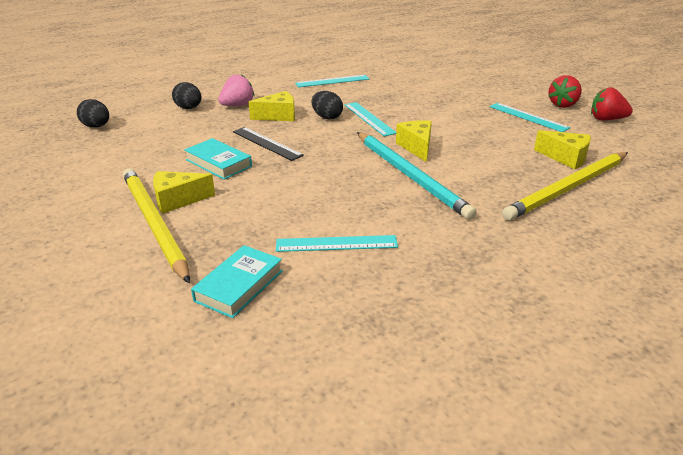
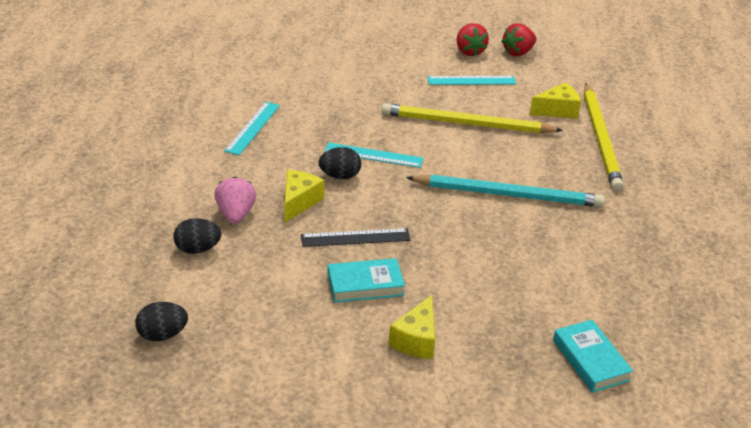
camera: 55 degrees left, 5 degrees up
yellow pencil [123,168,190,283] -> yellow pencil moved to [381,103,563,133]
turquoise ruler [276,235,398,252] -> none
yellow cheese [396,120,432,162] -> none

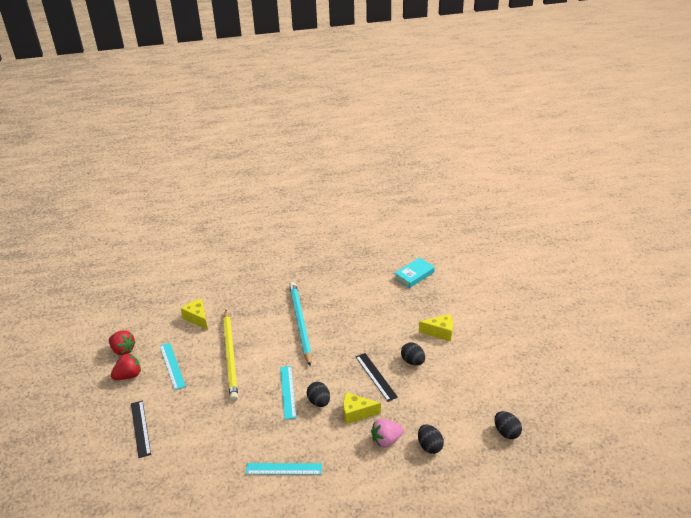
camera: 105 degrees left, 0 degrees up
turquoise book [327,258,405,303] -> black egg [401,342,425,365]
yellow pencil [584,83,624,191] -> none
none -> black ruler [131,400,151,458]

